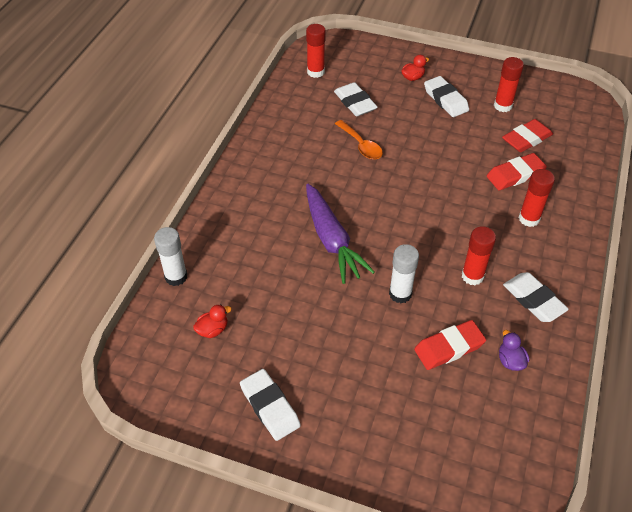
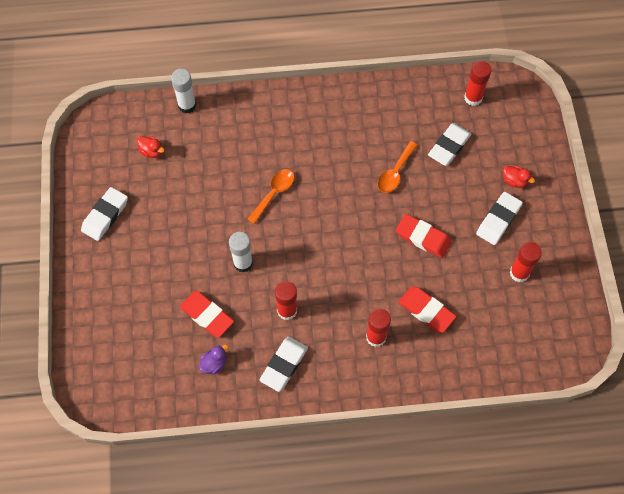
camera: 65 degrees right, 15 degrees up
purple carrot [306,184,375,284] -> orange spoon [247,169,294,224]
red eraser [502,119,553,152] -> red eraser moved to [396,214,452,258]

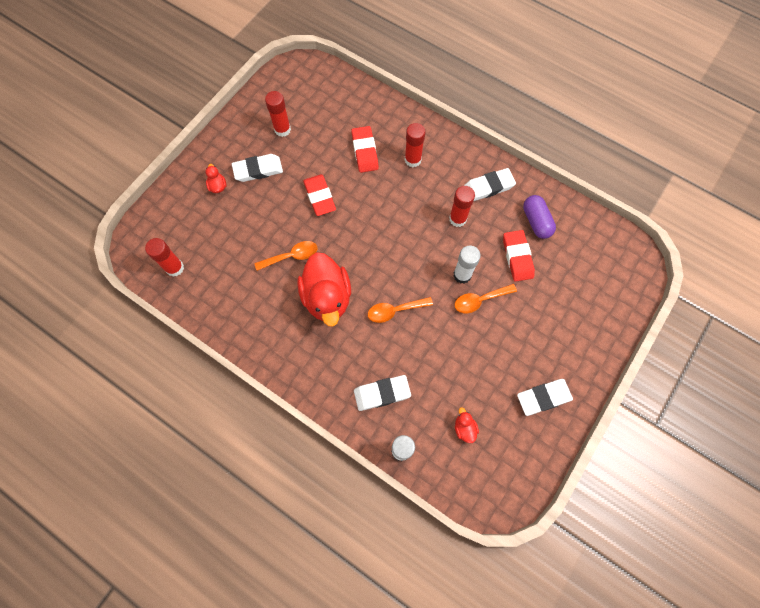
camera: 140 degrees left, 5 degrees up
purple duck [199,345,229,375] -> purple capsule [523,195,556,239]
white eraser [428,123,472,166] -> white eraser moved to [354,375,411,411]
none -> red duck [297,252,351,327]
none -> orange spoon [455,284,517,313]

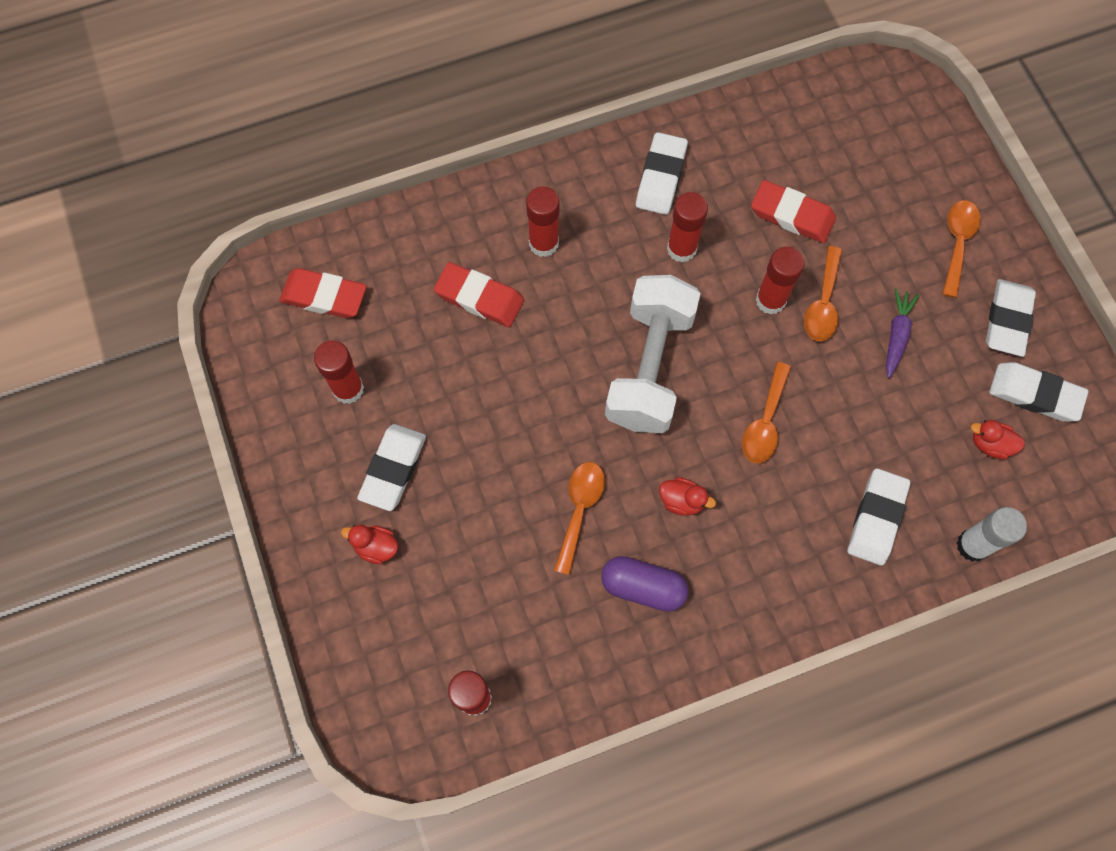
camera: 55 degrees left, 0 degrees up
red duck [297,252,351,327] -> red duck [659,477,716,516], size x0.41
red eraser [303,174,336,216] -> red eraser moved to [279,268,367,318]
white glue stick [453,246,481,284] -> red glue stick [755,247,805,315]
purple capsule [523,195,556,239] -> purple capsule moved to [601,556,688,612]
none -> white dumbbell [605,275,701,433]
none -> purple carrot [886,288,919,378]
none -> orange spoon [943,200,980,298]
none -> white eraser [989,362,1088,422]

